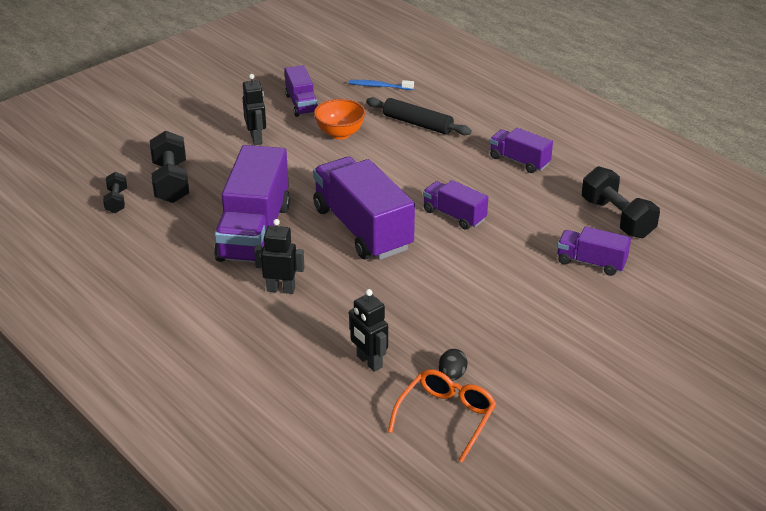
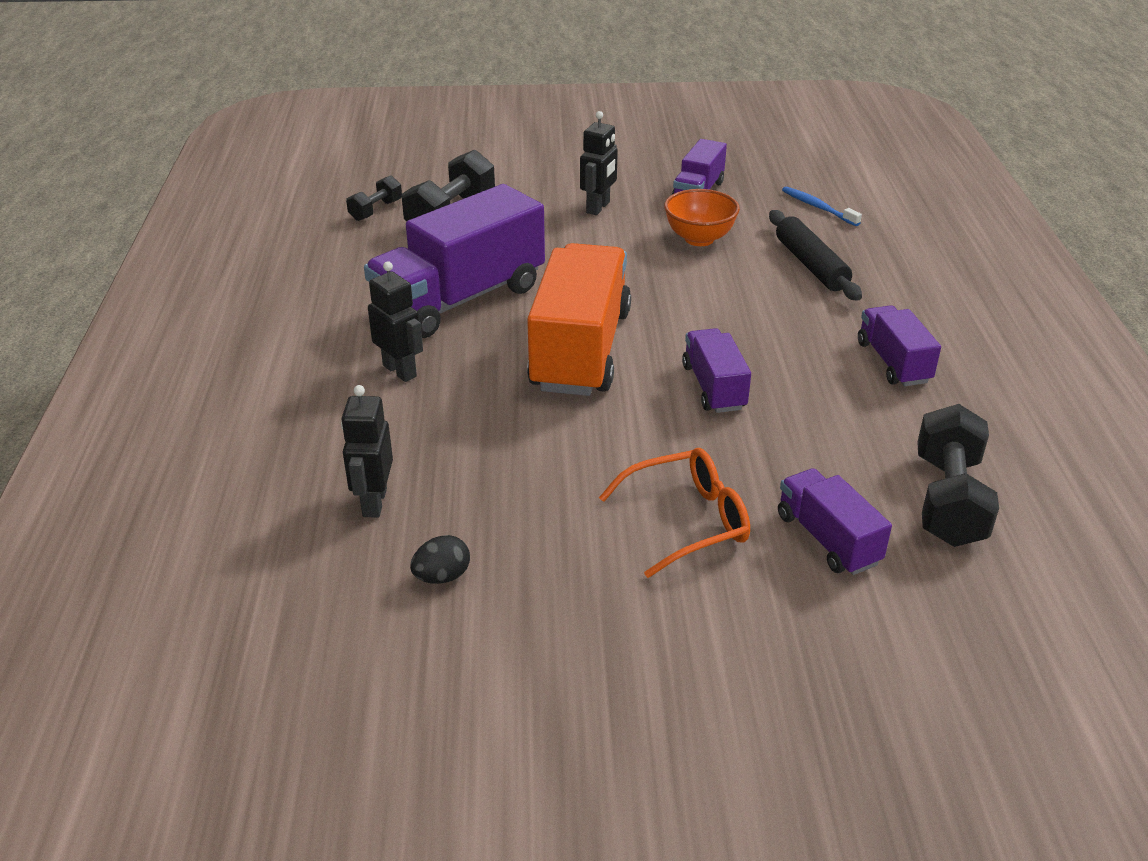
camera: 40 degrees right, 0 degrees up
purple truck [313,157,415,260] -> orange truck [527,243,631,396]
orange glasses [388,369,496,463] -> orange glasses moved to [599,448,750,578]

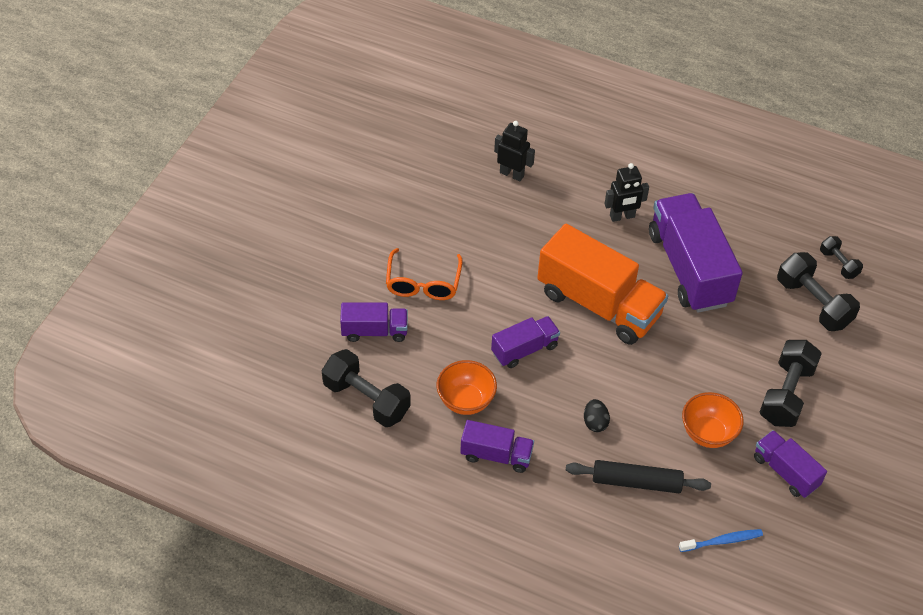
camera: 115 degrees right, 15 degrees up
black egg [410,535,470,584] -> black egg moved to [584,399,610,432]
black robot [580,111,618,215] -> black dumbbell [759,340,822,427]
purple truck [682,328,751,413] -> purple truck turned 45 degrees counterclockwise [491,316,560,368]
none -> orange bowl [436,360,497,415]

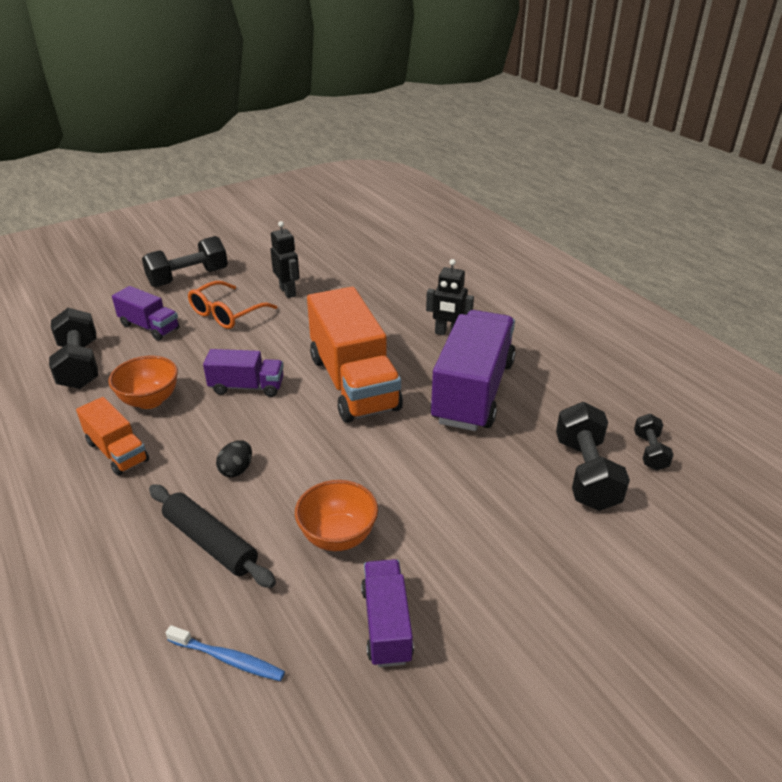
camera: 35 degrees right, 15 degrees down
purple truck [460,420,534,473] -> orange truck [76,397,149,476]
black robot [494,121,535,181] -> black robot moved to [270,221,300,298]
black dumbbell [759,340,822,427] -> black dumbbell moved to [142,236,228,287]

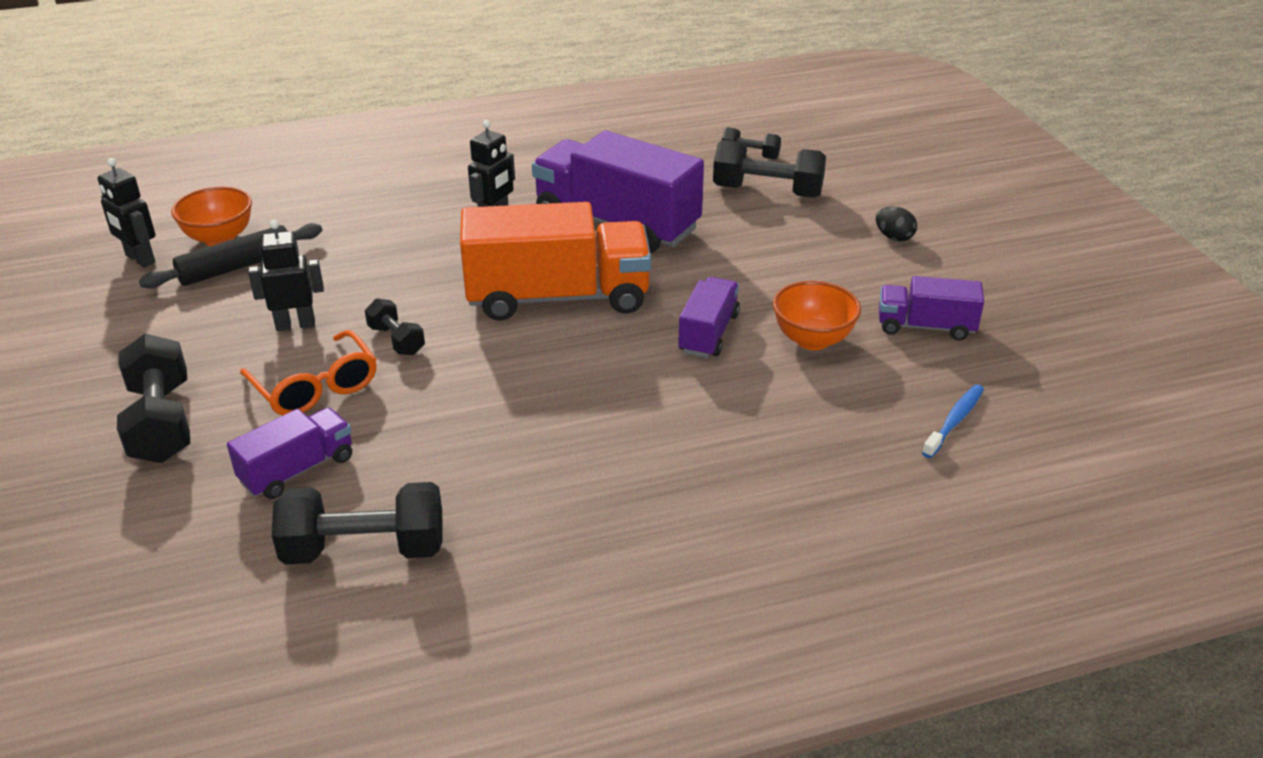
camera: 75 degrees left, 0 degrees up
orange truck [76,397,149,476] -> none
orange bowl [108,356,178,409] -> orange bowl moved to [171,187,252,246]
black rolling pin [149,484,276,588] -> black rolling pin moved to [139,223,322,289]
purple truck [203,349,284,397] -> purple truck moved to [678,277,740,358]
black egg [216,440,252,477] -> black egg moved to [876,207,917,242]
none -> black robot [98,158,156,268]
none -> black dumbbell [365,298,425,355]

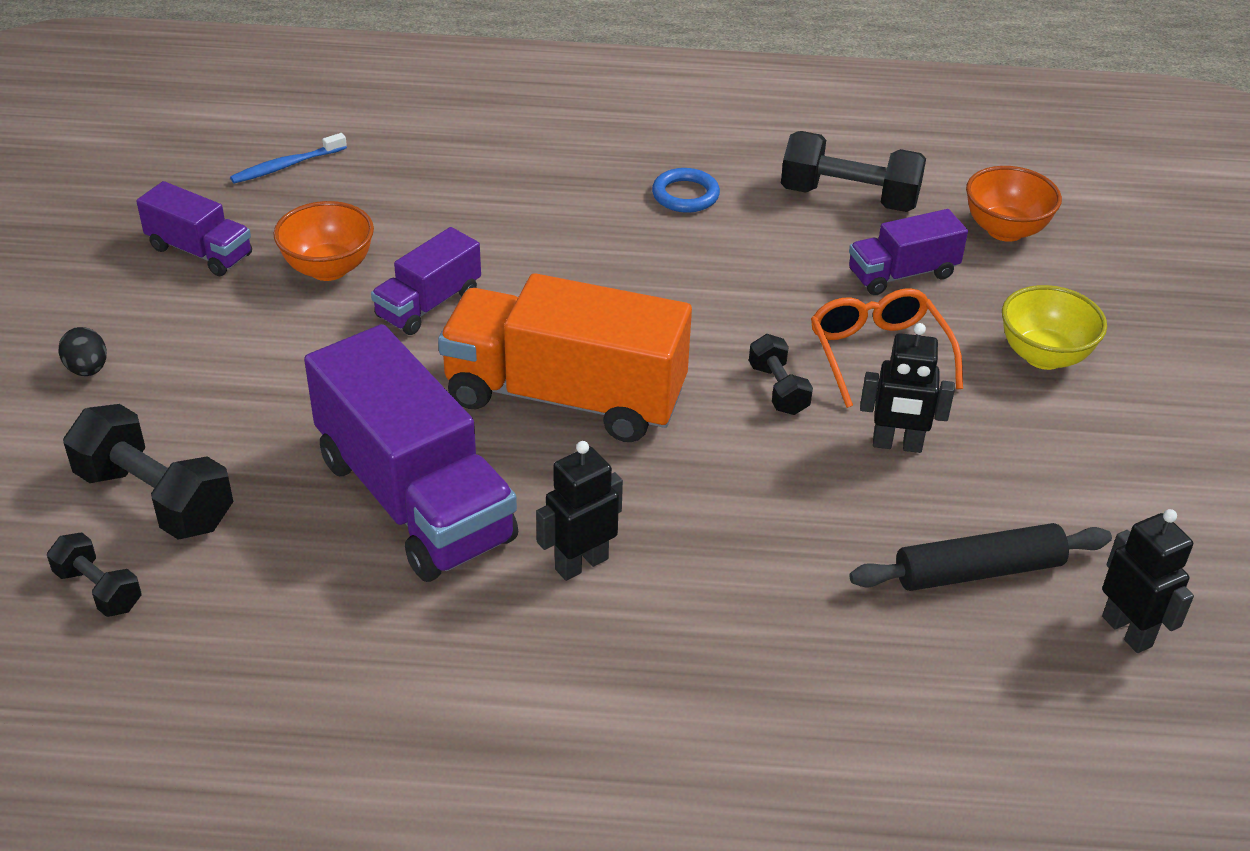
camera: 160 degrees left, 5 degrees up
black dumbbell [117,334,190,463] -> yellow bowl [1002,285,1107,370]
orange bowl [171,187,252,246] -> orange bowl moved to [966,166,1062,242]
none -> blue ring [652,168,720,213]

